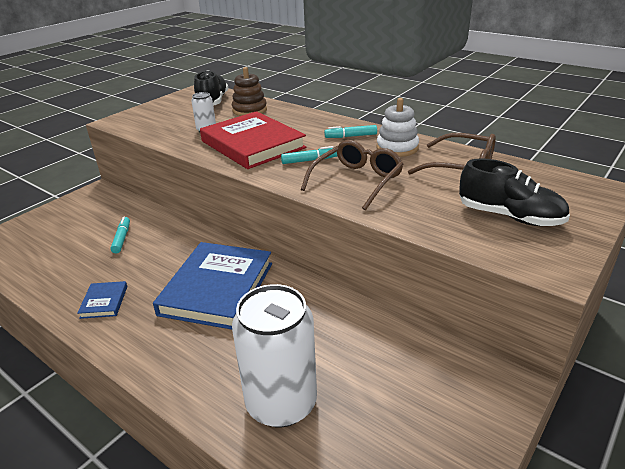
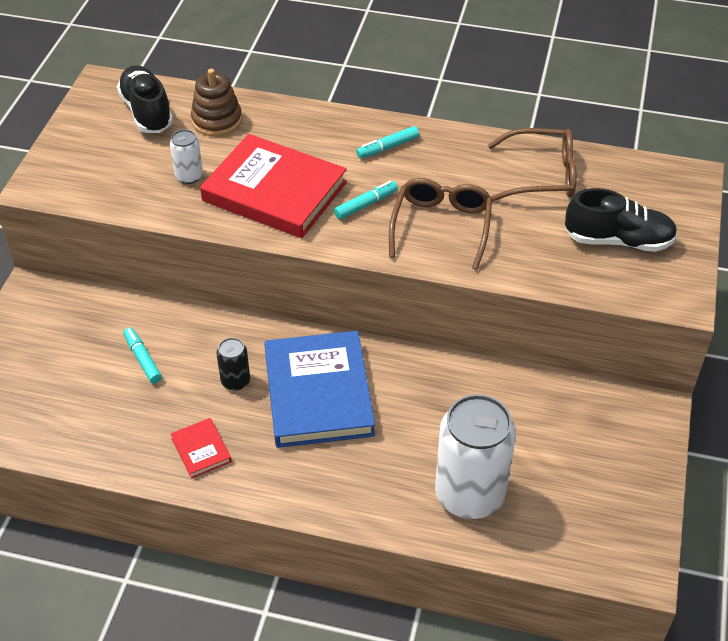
camera: 25 degrees left, 15 degrees up
blue book [77,281,127,319] -> red book [171,418,232,479]
white stacking toy [376,98,419,157] -> none
none -> black can [216,338,250,391]

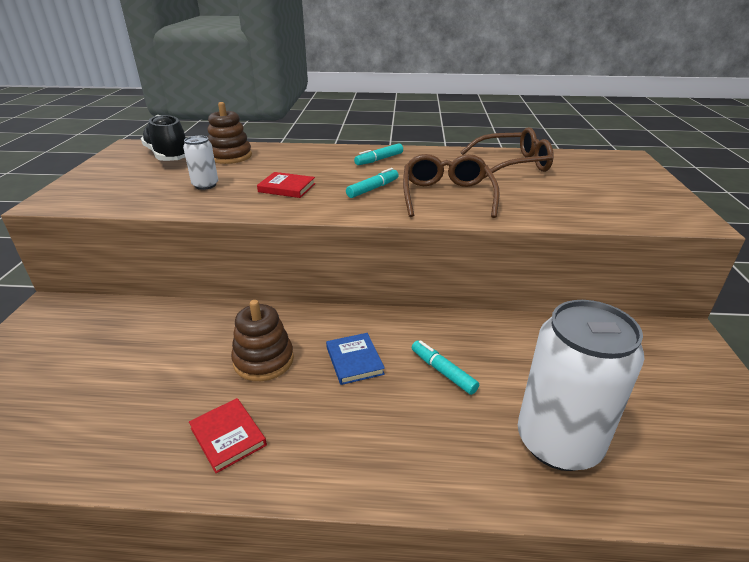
camera: 10 degrees left, 15 degrees down
turquoise marker [124,327,162,384] -> turquoise marker moved to [412,340,479,395]
red book [200,134,347,238] -> red book [257,172,315,198], size x0.43
black can [216,338,250,391] -> brown stacking toy [231,300,294,381]
blue book [264,331,375,448] -> blue book [326,333,385,385], size x0.43
black shoe [565,188,678,252] -> none

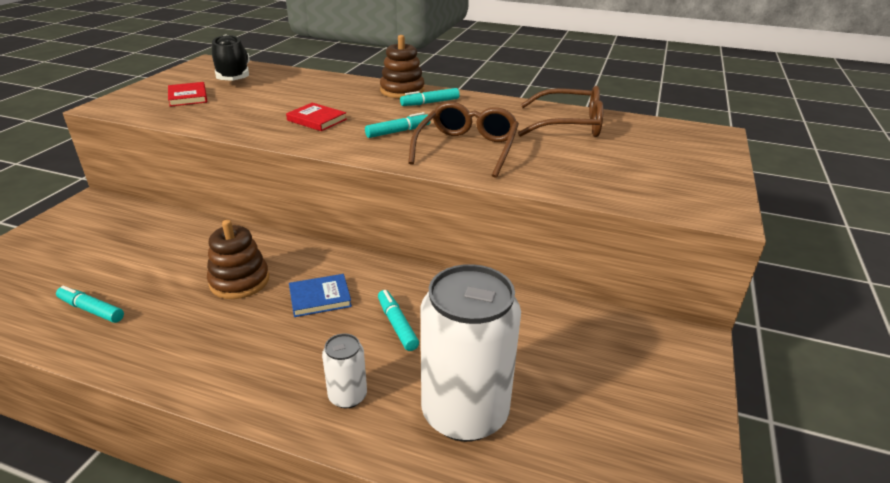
camera: 15 degrees right, 0 degrees up
white can [183,136,218,190] -> white can moved to [322,333,367,408]
red book [189,398,267,473] -> red book moved to [168,82,207,107]
brown stacking toy [208,102,252,164] -> brown stacking toy moved to [380,35,425,98]
blue book [326,333,385,385] -> blue book turned 75 degrees clockwise [289,274,352,317]
none -> turquoise marker [56,286,124,323]

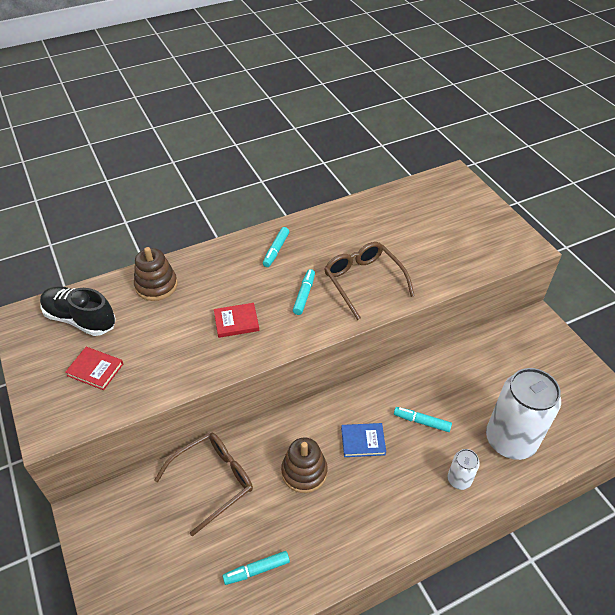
camera: 45 degrees left, 15 degrees up
blue book [289,274,352,317] -> blue book turned 60 degrees clockwise [341,423,386,457]
brown stacking toy [380,35,425,98] -> brown stacking toy moved to [134,247,178,301]
brown glasses [518,86,604,137] -> brown glasses moved to [154,432,253,536]

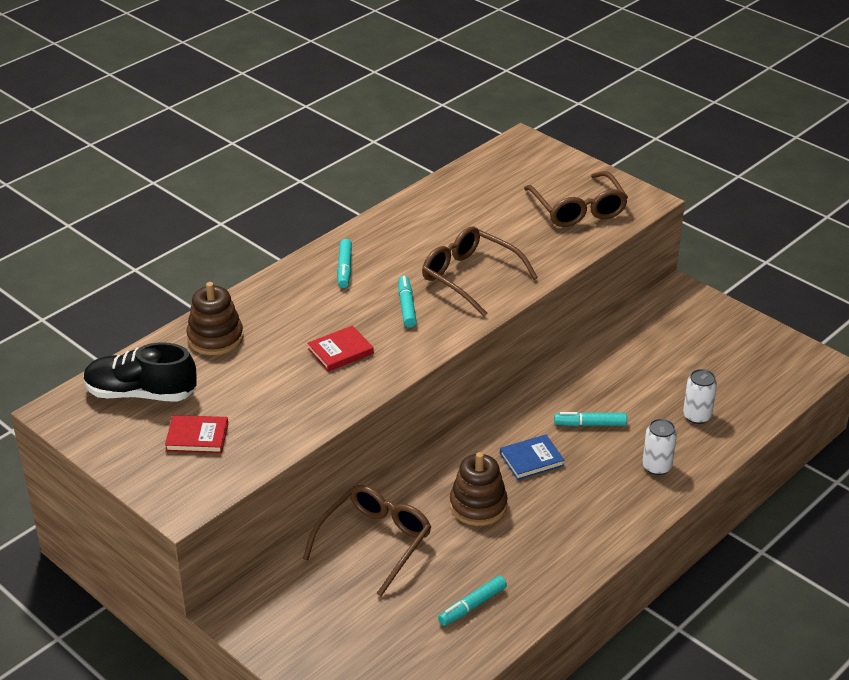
camera: 20 degrees left, 10 degrees down
white can [486,368,561,460] -> white can [683,369,717,424], size x0.46
none -> brown glasses [524,171,628,227]

